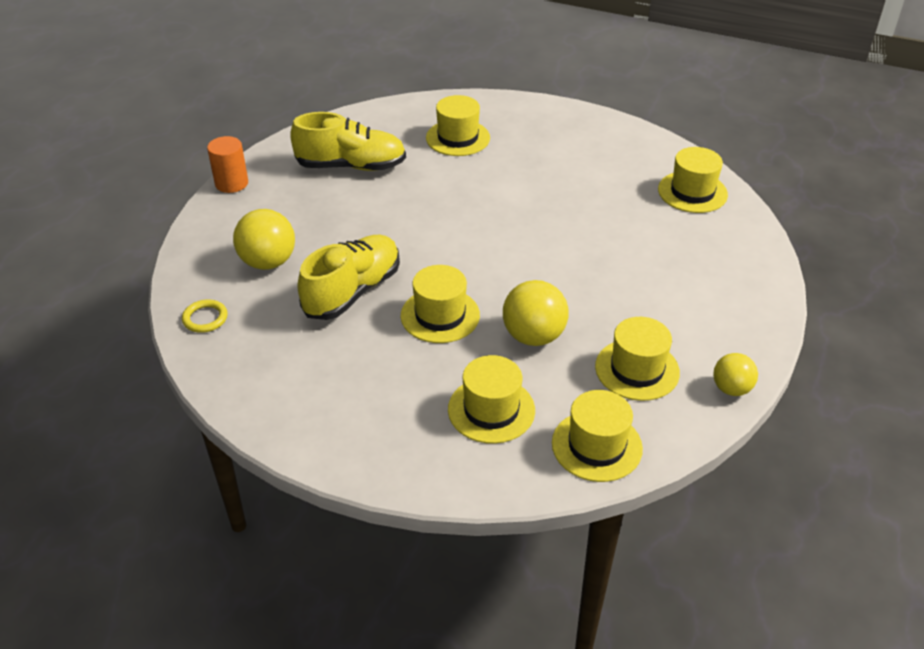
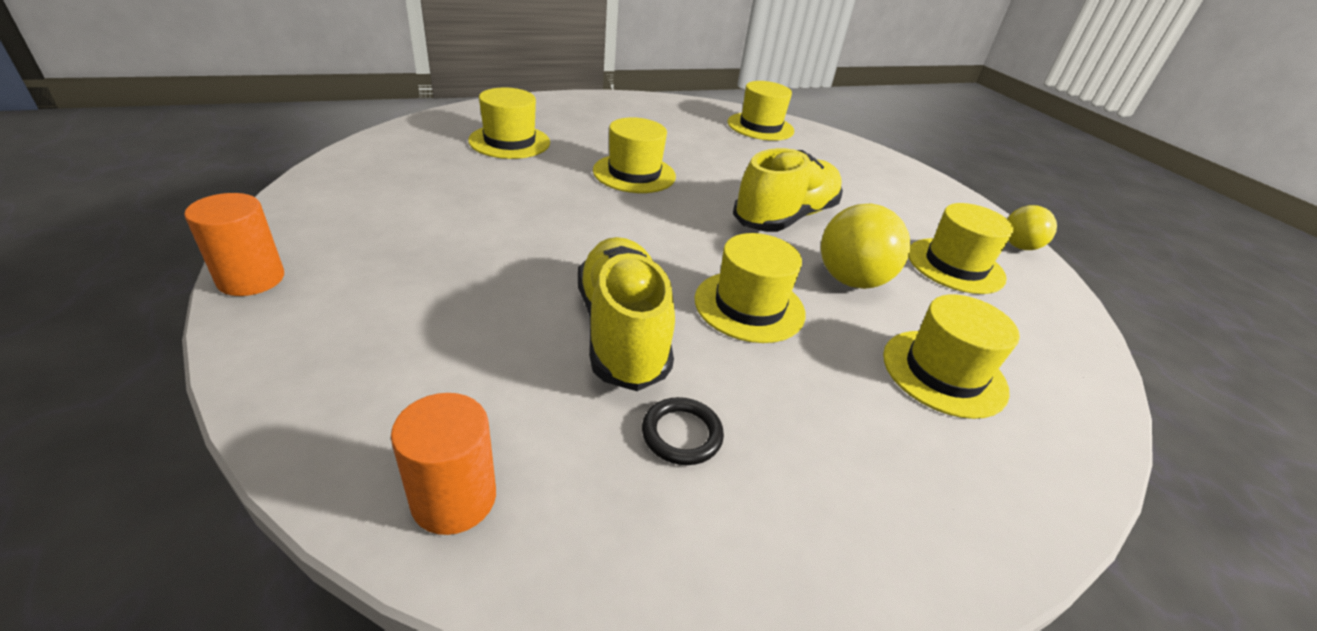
camera: 50 degrees left, 5 degrees down
yellow ring [182,299,228,333] -> orange cylinder [391,393,496,535]
yellow ball [233,209,295,270] -> none
yellow shoe [290,112,406,171] -> yellow shoe moved to [733,148,843,232]
yellow hat [552,390,643,482] -> yellow hat moved to [593,117,676,193]
none -> black ring [642,397,724,465]

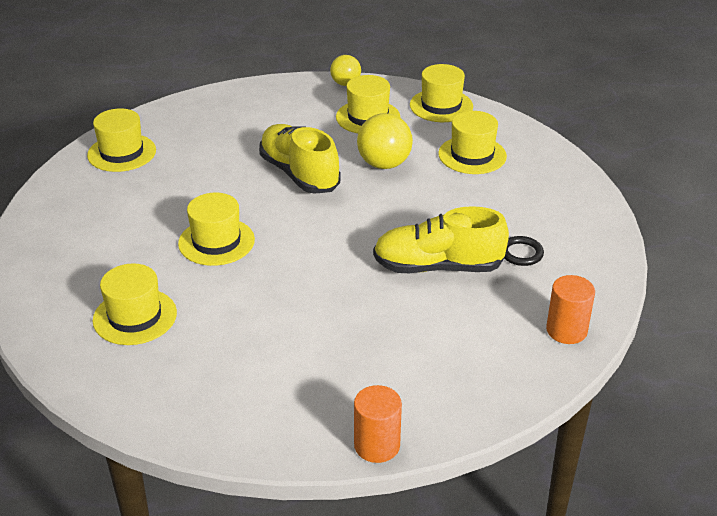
camera: 75 degrees left, 0 degrees up
yellow hat [695,233,806,343] -> yellow hat moved to [410,64,473,122]

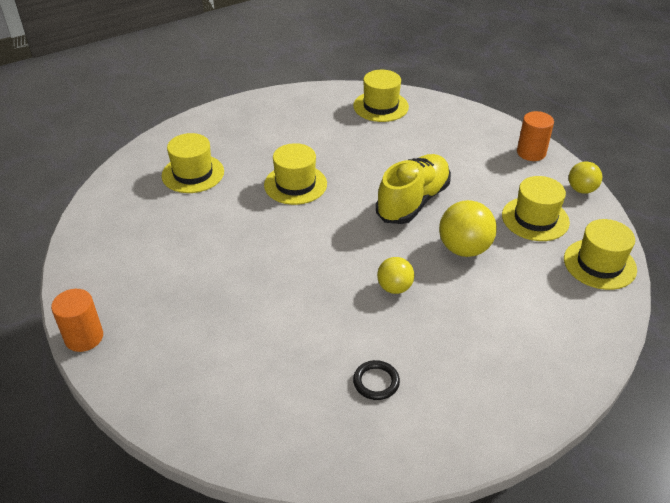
camera: 70 degrees right, 5 degrees up
yellow shoe [373,206,509,273] -> none
yellow hat [438,111,507,174] -> none
orange cylinder [546,275,595,344] -> orange cylinder moved to [517,111,554,161]
none -> yellow ball [377,257,414,294]

